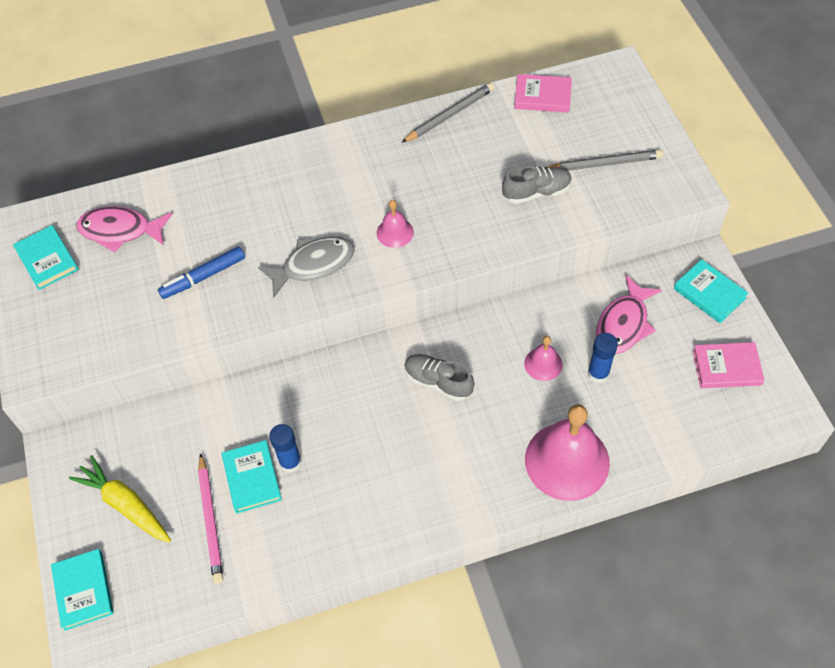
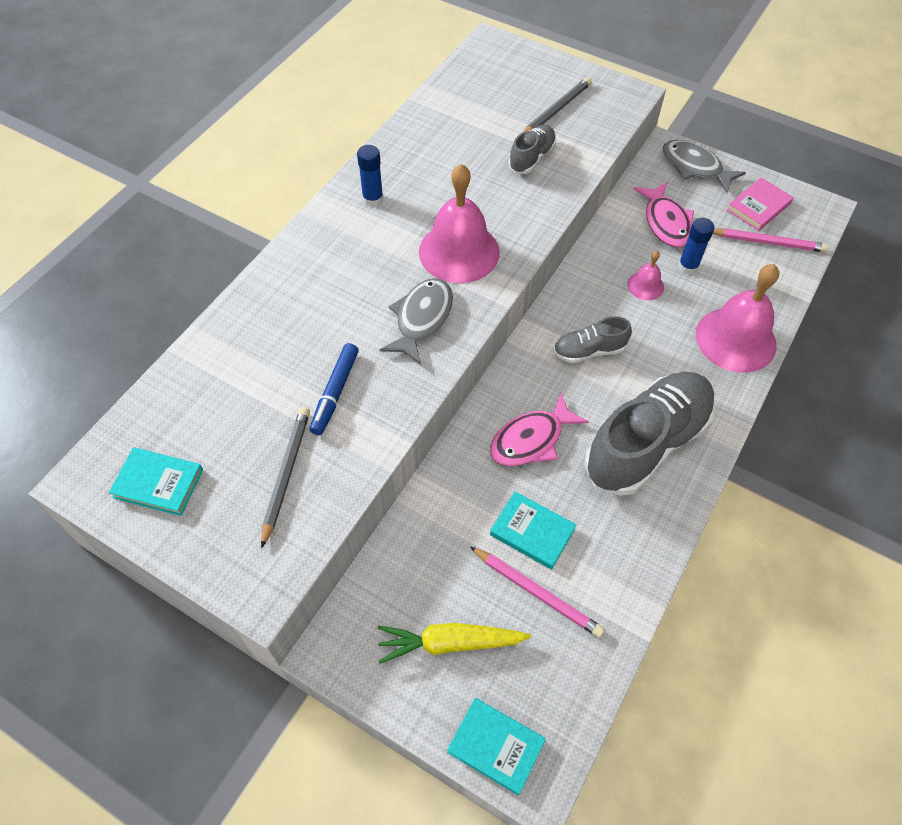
camera: 45 degrees left, 0 degrees up
pink fish [76,206,172,253] -> pink fish moved to [490,392,589,466]
blue glue stick [269,424,302,473] -> blue glue stick moved to [357,145,383,207]
pink bell [377,200,414,248] -> pink bell [419,164,500,283], size x2.09
grey pencil [401,83,494,143] -> grey pencil moved to [261,407,310,548]
pink book [514,74,572,113] -> none
turquoise book [674,259,748,323] -> grey fish [663,140,746,193]
none -> grey shoe [584,372,716,496]
none -> pink pencil [713,228,829,252]

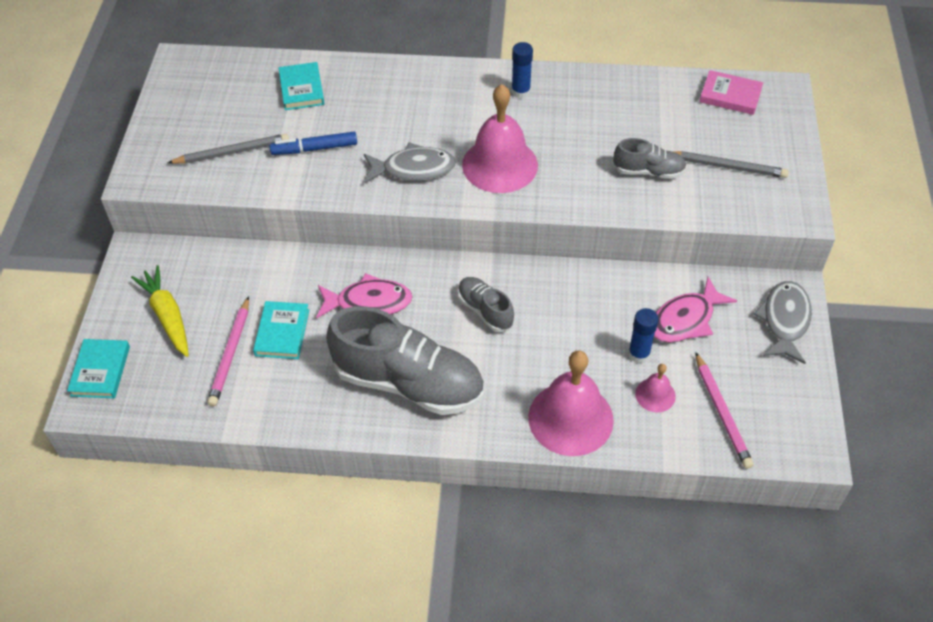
camera: 65 degrees right, 5 degrees down
turquoise book [109,447,203,516] -> turquoise book moved to [279,62,324,110]
pink fish [490,392,589,466] -> pink fish turned 150 degrees clockwise [316,273,413,318]
pink bell [628,251,664,300] -> pink bell moved to [635,364,676,412]
pink book [727,177,794,231] -> pink book moved to [699,70,763,115]

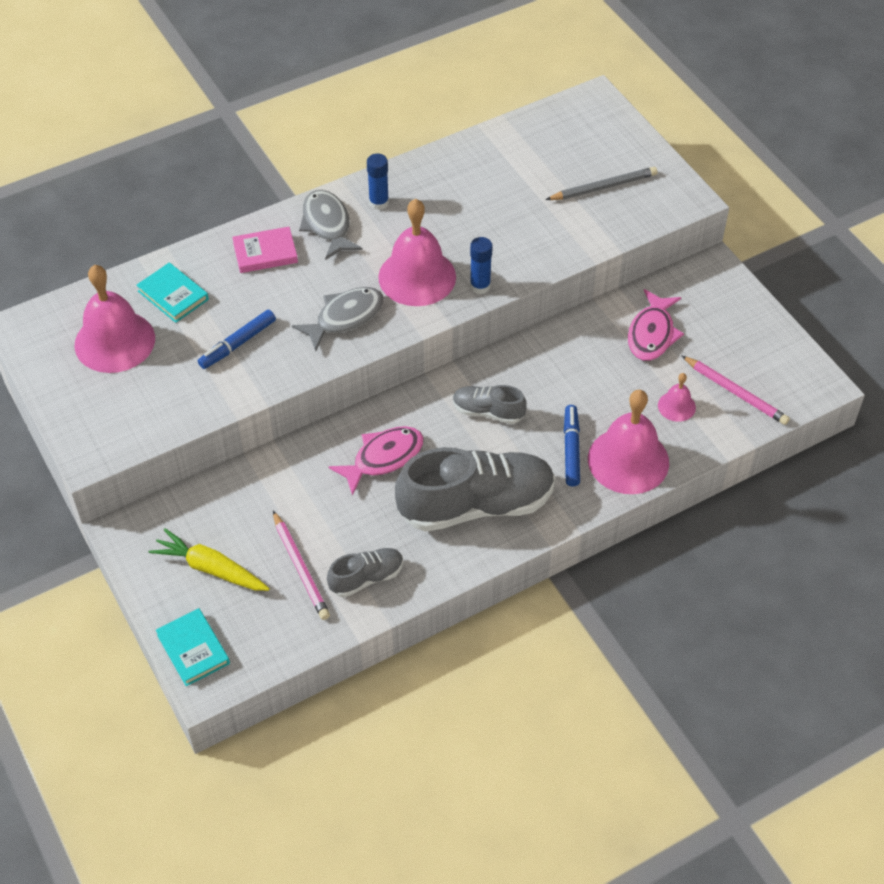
camera: 35 degrees left, 0 degrees up
grey pencil [168,134,289,164] -> none
turquoise book [253,301,309,359] -> none
grey shoe [613,138,687,179] -> grey shoe moved to [327,548,403,597]
blue glue stick [628,308,659,363] -> blue glue stick moved to [470,237,493,294]
pink book [699,70,763,115] -> pink book moved to [232,227,298,273]
grey fish [754,281,812,364] -> grey fish moved to [299,190,362,260]
none -> pink bell [74,265,155,373]
none -> blue marker [564,405,580,487]

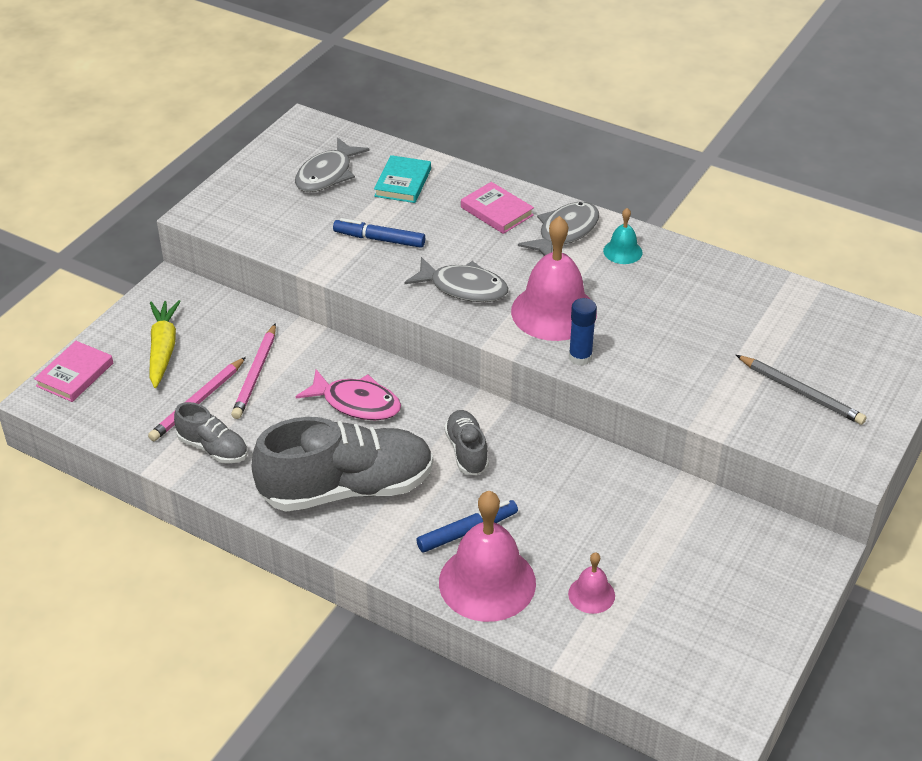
camera: 60 degrees right, 10 degrees down
pink bell [74,265,155,373] -> grey fish [295,137,370,192]
turquoise book [156,608,230,686] -> pink book [34,341,113,402]
blue glue stick [367,153,389,210] -> turquoise bell [603,208,643,264]
grey shoe [395,447,555,532] -> grey shoe turned 60 degrees counterclockwise [251,417,433,512]
pink fish [628,289,684,361] -> none
pink pencil [681,355,790,425] -> pink pencil moved to [231,323,276,419]

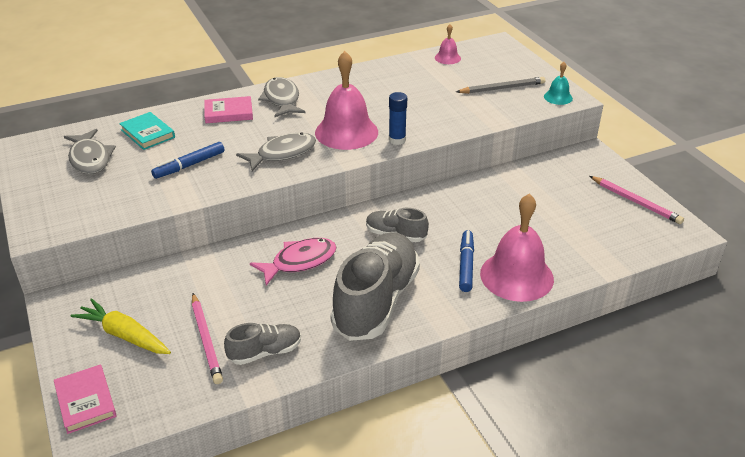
camera: 55 degrees left, 5 degrees down
pink pencil [231,323,276,419] -> pink pencil moved to [590,176,684,224]
pink bell [568,553,615,614] -> pink bell moved to [435,24,461,64]
turquoise bell [603,208,643,264] -> turquoise bell moved to [544,62,573,105]

